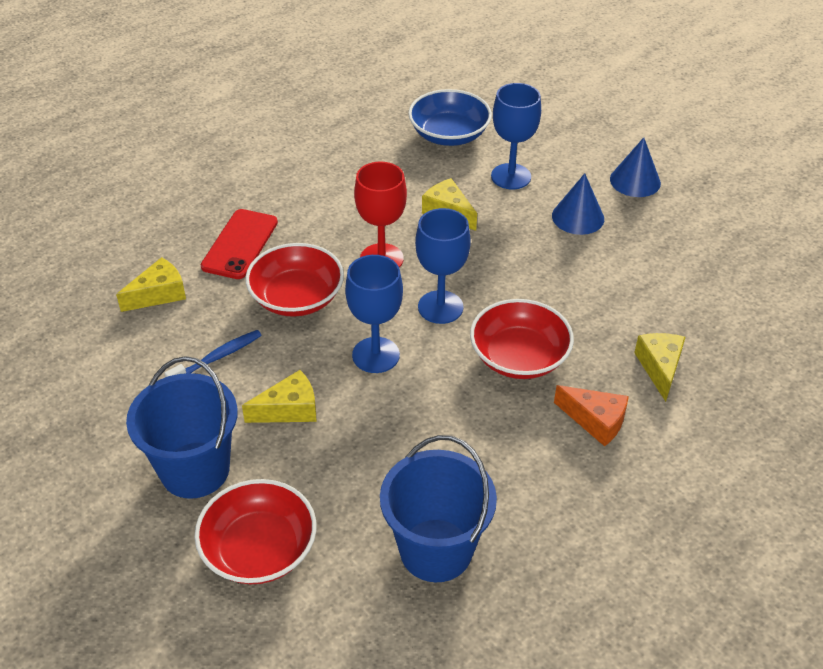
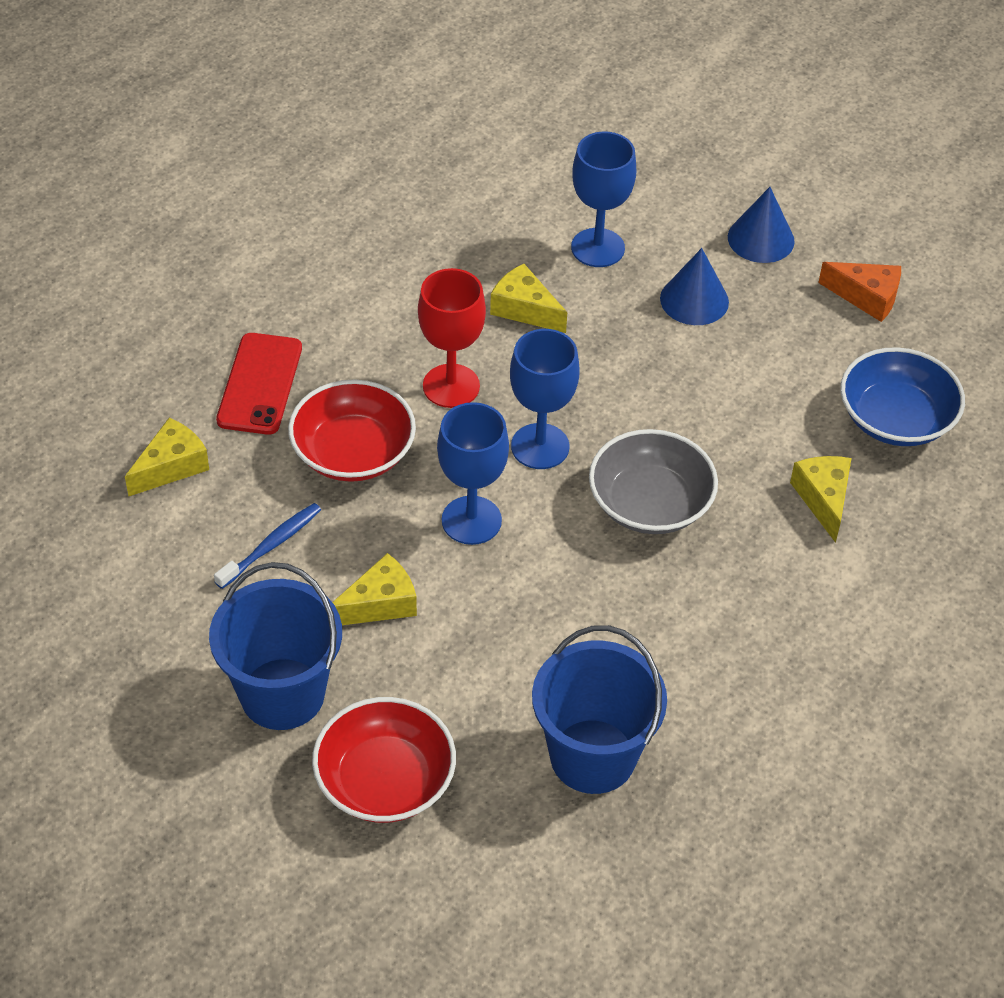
camera: 10 degrees left, 5 degrees up
blue bowl [408,89,492,146] -> blue bowl moved to [840,347,965,446]
red bowl [470,299,574,379] -> grey bowl [589,429,718,534]
orange cheese [554,385,629,446] -> orange cheese moved to [818,262,901,322]

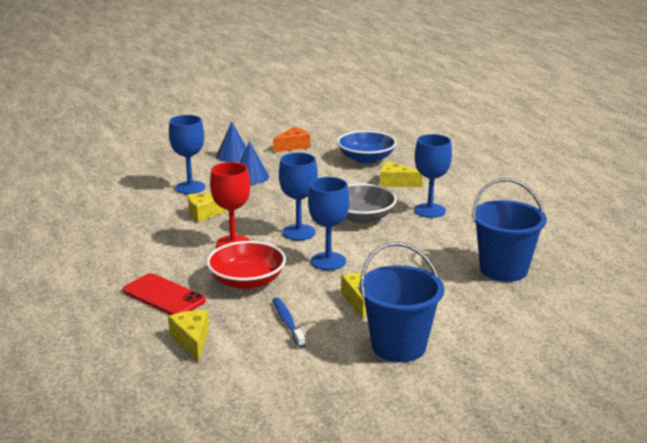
camera: 60 degrees left, 25 degrees down
red bowl [312,697,456,823] -> none
none -> blue goblet [414,134,452,218]

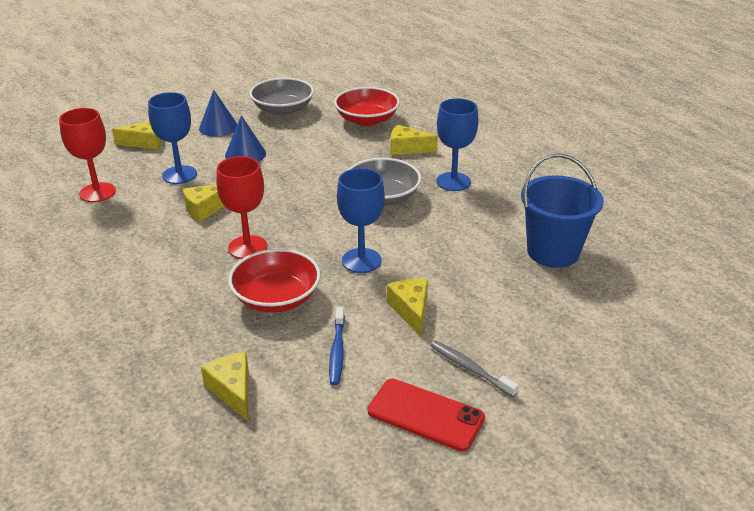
camera: 10 degrees left, 10 degrees up
red phone [122,273,206,315] -> red phone moved to [368,379,485,451]
orange cheese [273,127,310,152] -> grey bowl [249,78,314,116]
blue toothbrush [273,298,305,348] -> blue toothbrush turned 150 degrees counterclockwise [329,307,345,385]
blue goblet [279,153,318,240] -> none
blue bowl [337,131,397,164] -> red bowl [334,87,400,126]
blue bucket [359,242,444,362] -> grey toothbrush [430,341,519,397]
none -> red goblet [59,108,116,202]
none -> yellow cheese [112,121,162,150]

